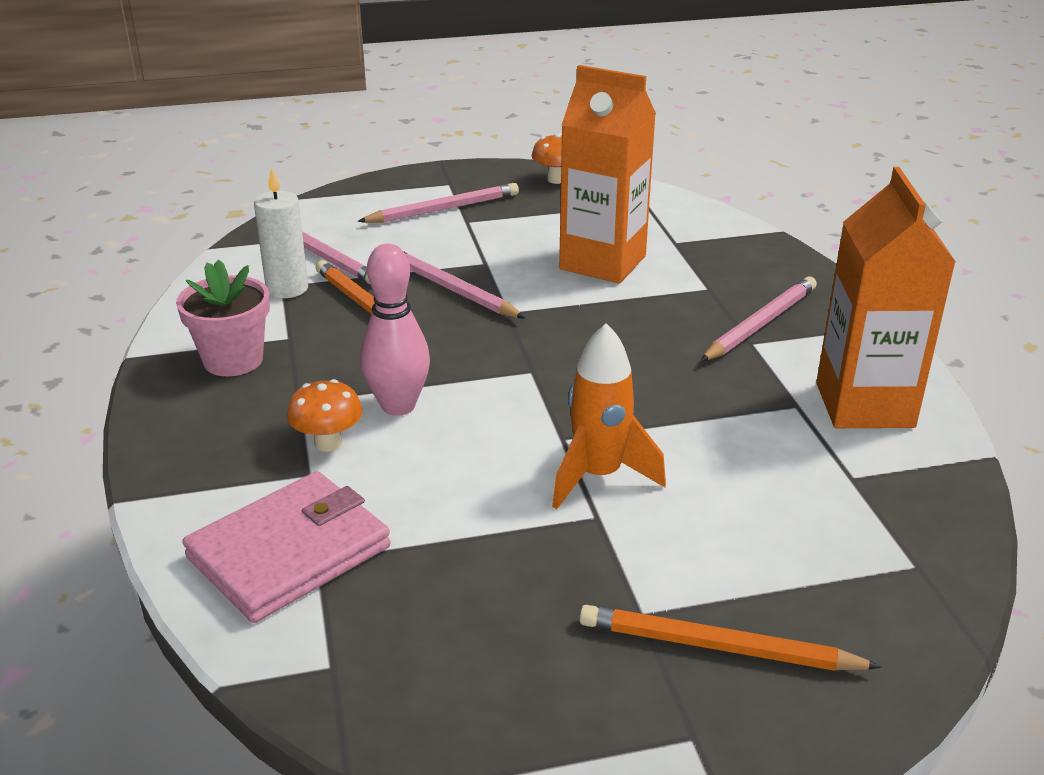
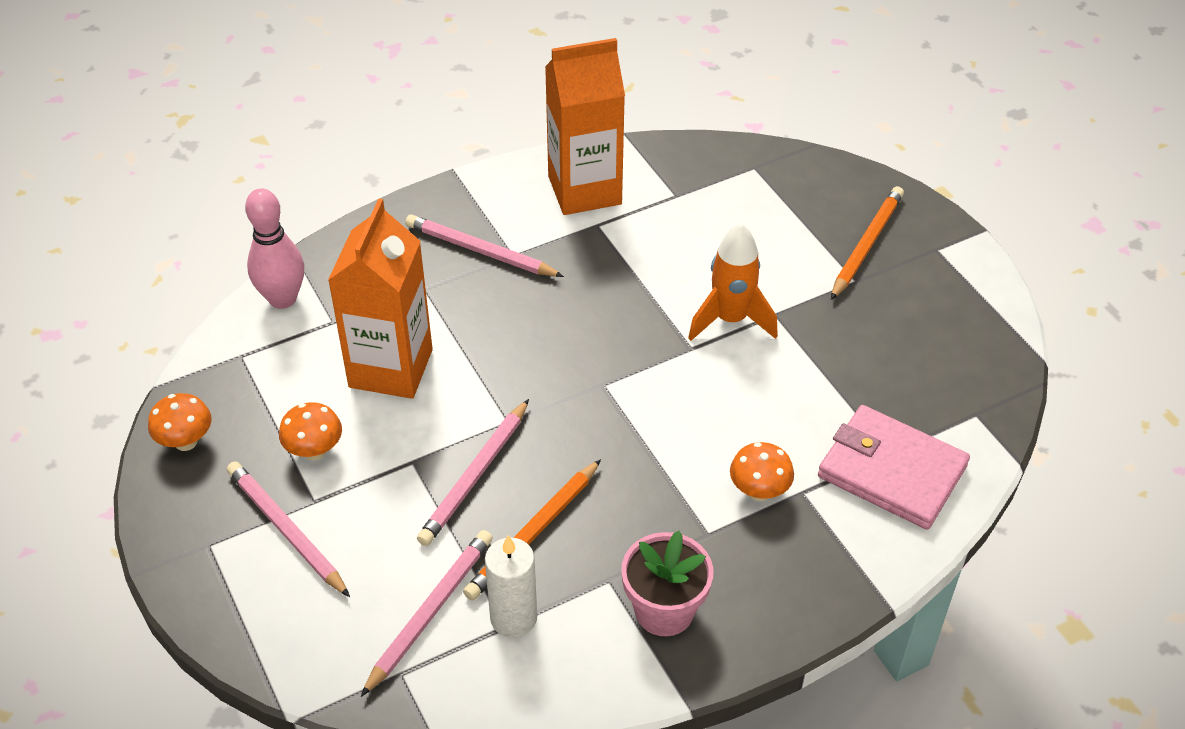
camera: 105 degrees left, 15 degrees up
pink bowling pin [360,244,430,416] -> pink bowling pin moved to [245,188,304,309]
orange pencil [579,605,882,671] -> orange pencil turned 150 degrees counterclockwise [831,186,904,300]
none -> orange mushroom [279,402,342,460]

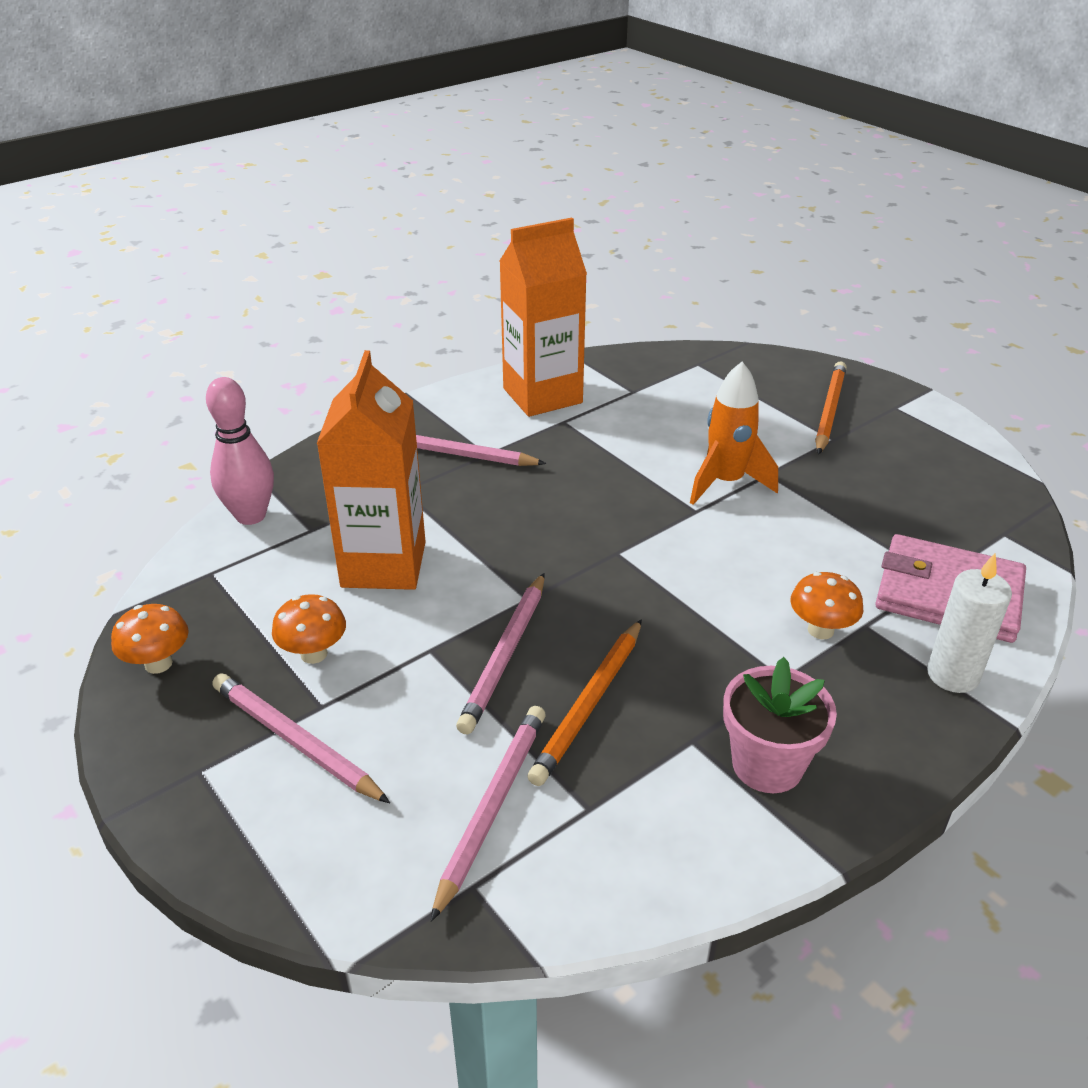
camera: 10 degrees left, 10 degrees down
white candle [485,535,537,638] -> white candle moved to [927,553,1012,693]

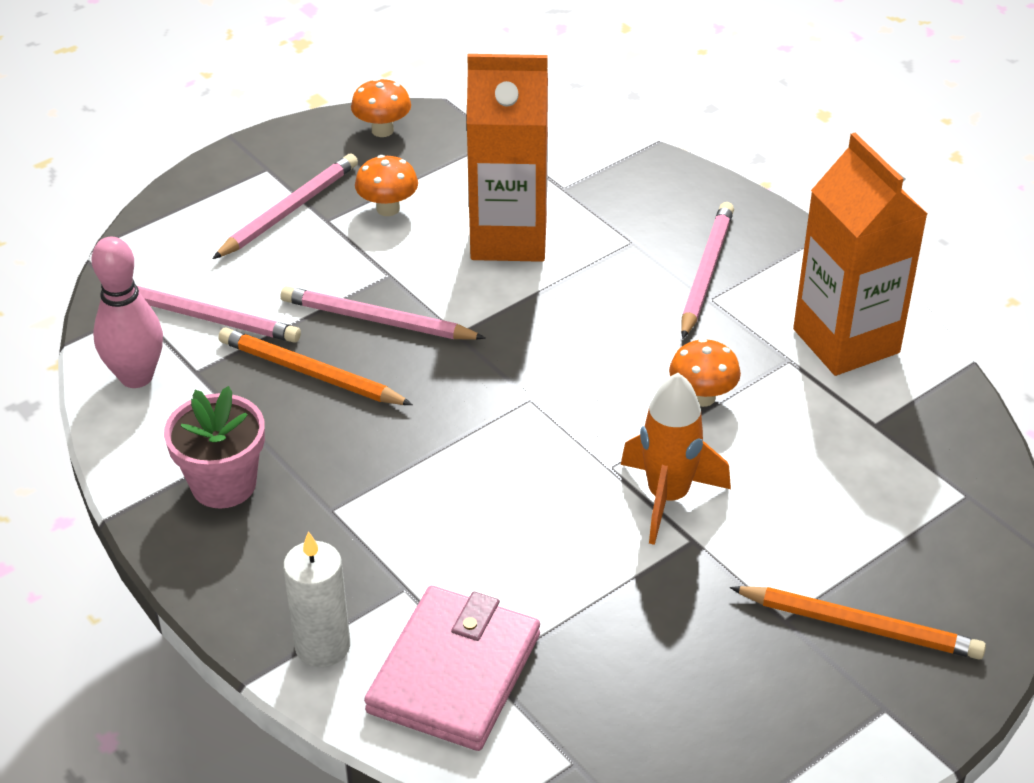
camera: 90 degrees right, 5 degrees up
pink bowling pin [206,377,274,525] -> pink bowling pin moved to [92,237,163,388]
orange mushroom [790,572,863,639] -> orange mushroom moved to [669,338,741,407]

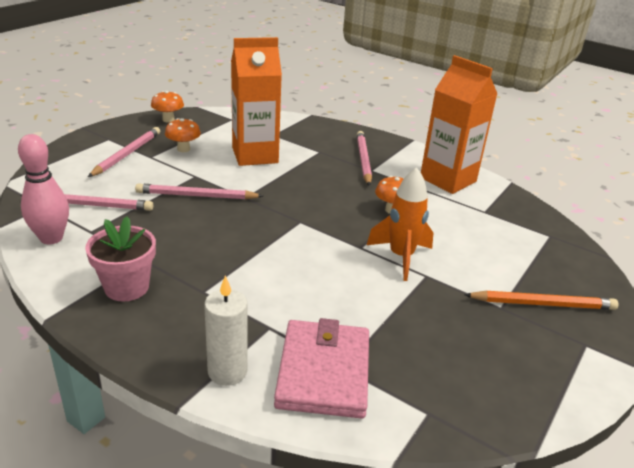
camera: 20 degrees left, 10 degrees down
orange pencil [218,328,413,405] -> none

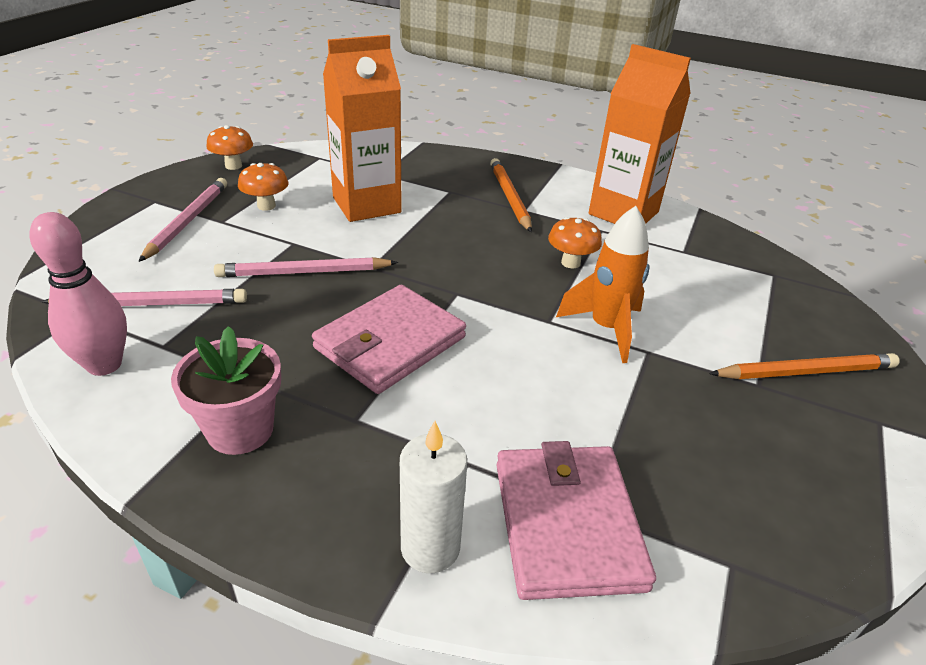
camera: 10 degrees left, 5 degrees up
pink pencil [357,131,372,186] -> orange pencil [490,158,532,232]
none -> pink wallet [312,285,466,394]

